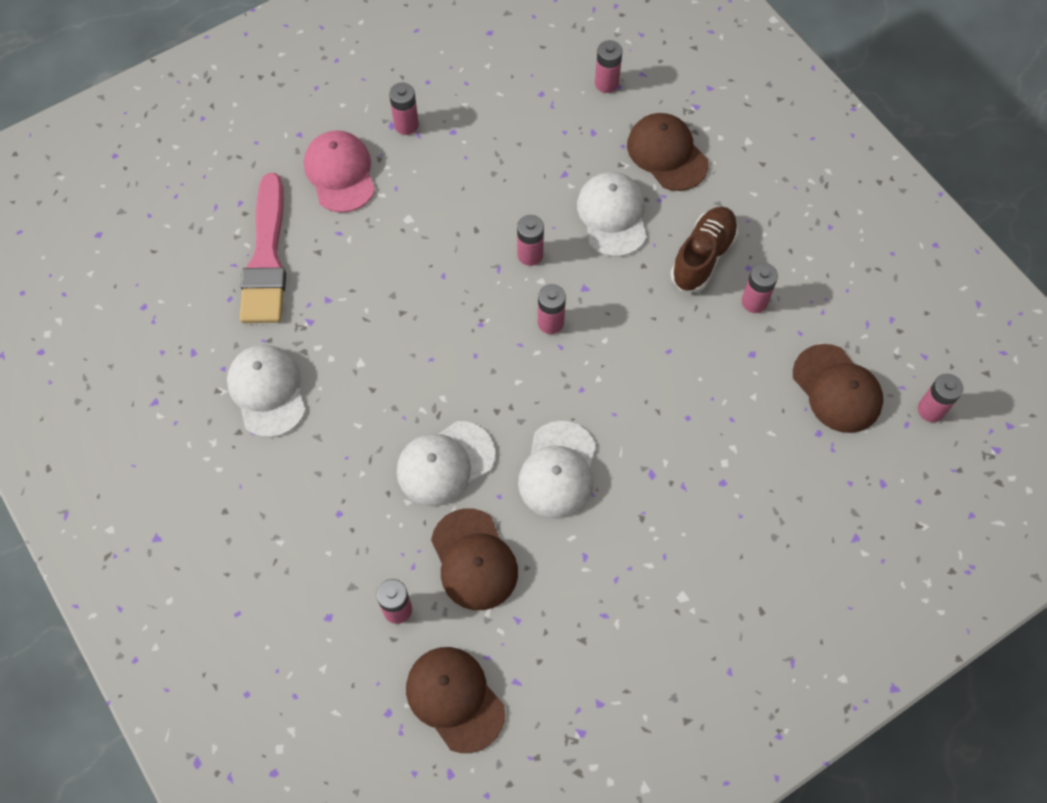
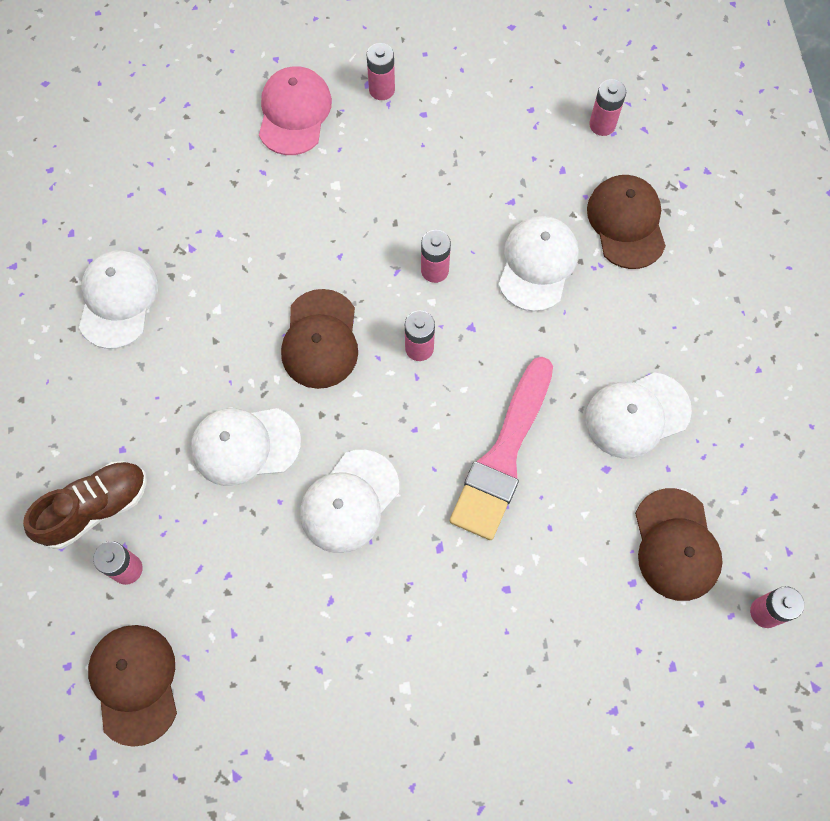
camera: 25 degrees right, 5 degrees up
pink brush [240,173,286,323] -> pink brush moved to [450,357,553,540]
brown cap [431,508,518,610] -> brown cap moved to [281,289,358,389]
brown shoe [670,207,738,292] -> brown shoe moved to [23,461,147,549]
pink battery [742,263,778,313] -> white cap [585,372,692,459]

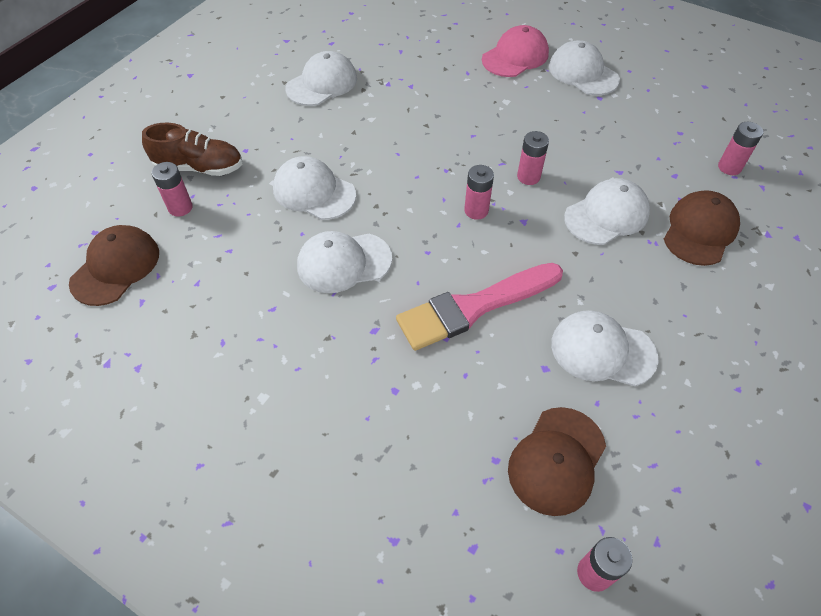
camera: 40 degrees right, 15 degrees down
brown cap [281,289,358,389] -> none
pink battery [367,43,395,100] -> white cap [549,40,620,95]

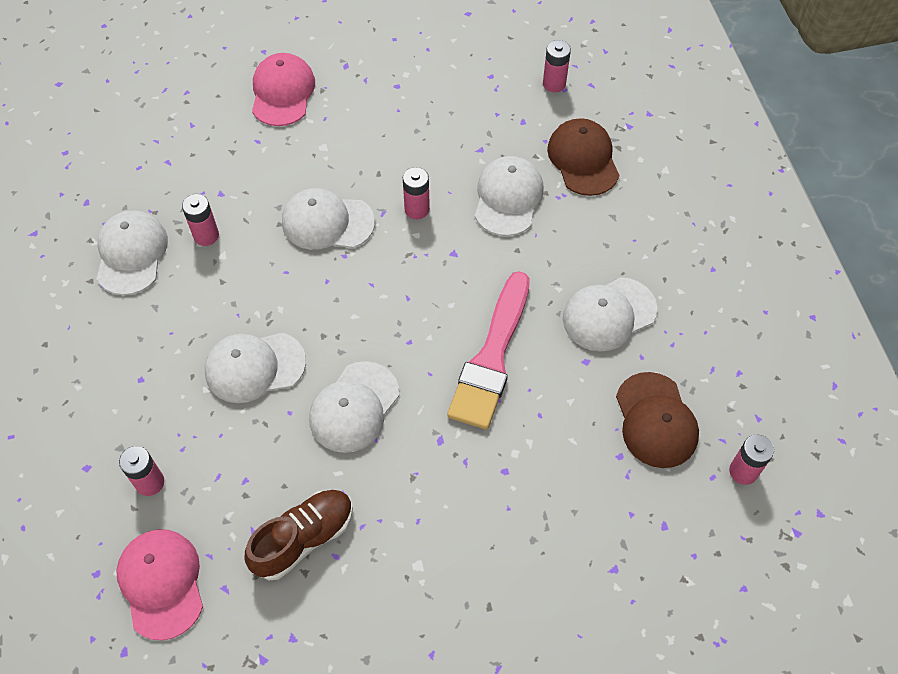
camera: 45 degrees left, 5 degrees up
brown cap [69,225,159,306] -> pink cap [116,529,203,641]
brown shoe [142,123,243,176] -> brown shoe moved to [245,490,353,580]
pink battery [464,165,494,220] -> pink battery moved to [182,194,219,246]
white cap [549,40,620,95] -> white cap moved to [282,188,375,250]

